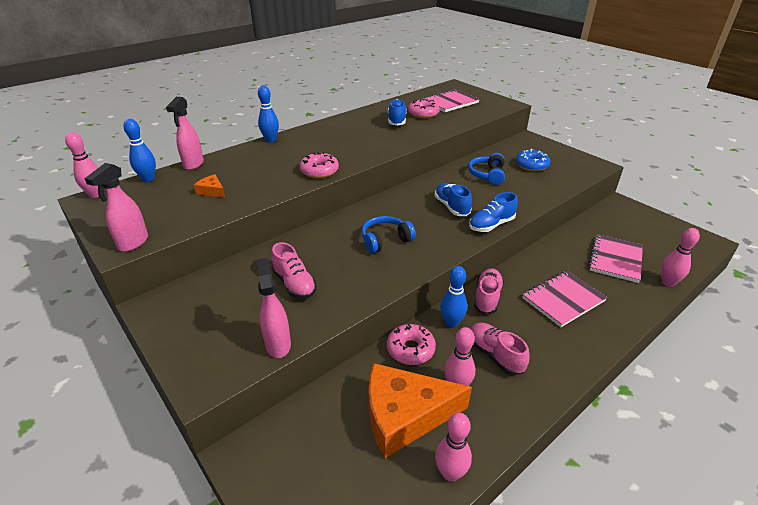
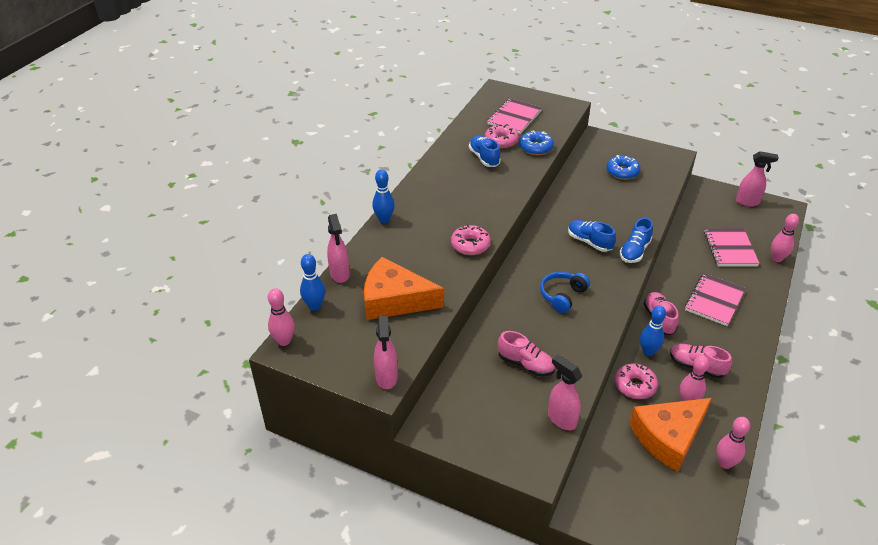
camera: 25 degrees left, 5 degrees up
orange cheese [194,174,225,198] -> orange cheese [364,257,444,320], size x2.39
blue headphones [468,153,505,185] -> none
none -> blue donut [519,131,554,155]
none -> pink spray bottle [736,151,779,206]

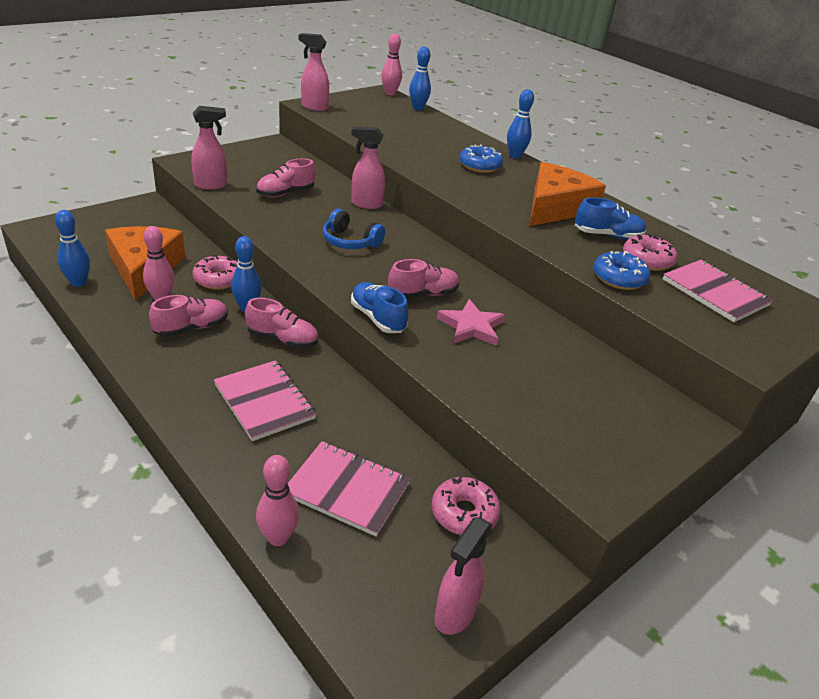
camera: 110 degrees right, 5 degrees down
pink spray bottle [327,214,350,283] -> pink spray bottle moved to [351,127,385,209]
orange cheese [364,257,444,320] -> orange cheese moved to [530,162,606,226]
pink donut [451,225,491,255] -> pink donut moved to [432,476,501,535]
blue headphones [540,272,590,313] -> blue headphones turned 150 degrees clockwise [323,209,385,249]
blue shoe [568,220,616,252] -> pink shoe [388,259,459,299]
blue donut [606,155,641,180] -> blue donut moved to [459,144,503,173]
pink bowling pin [717,417,750,469] -> blue bowling pin [55,210,90,287]
none -> pink star [437,299,505,346]

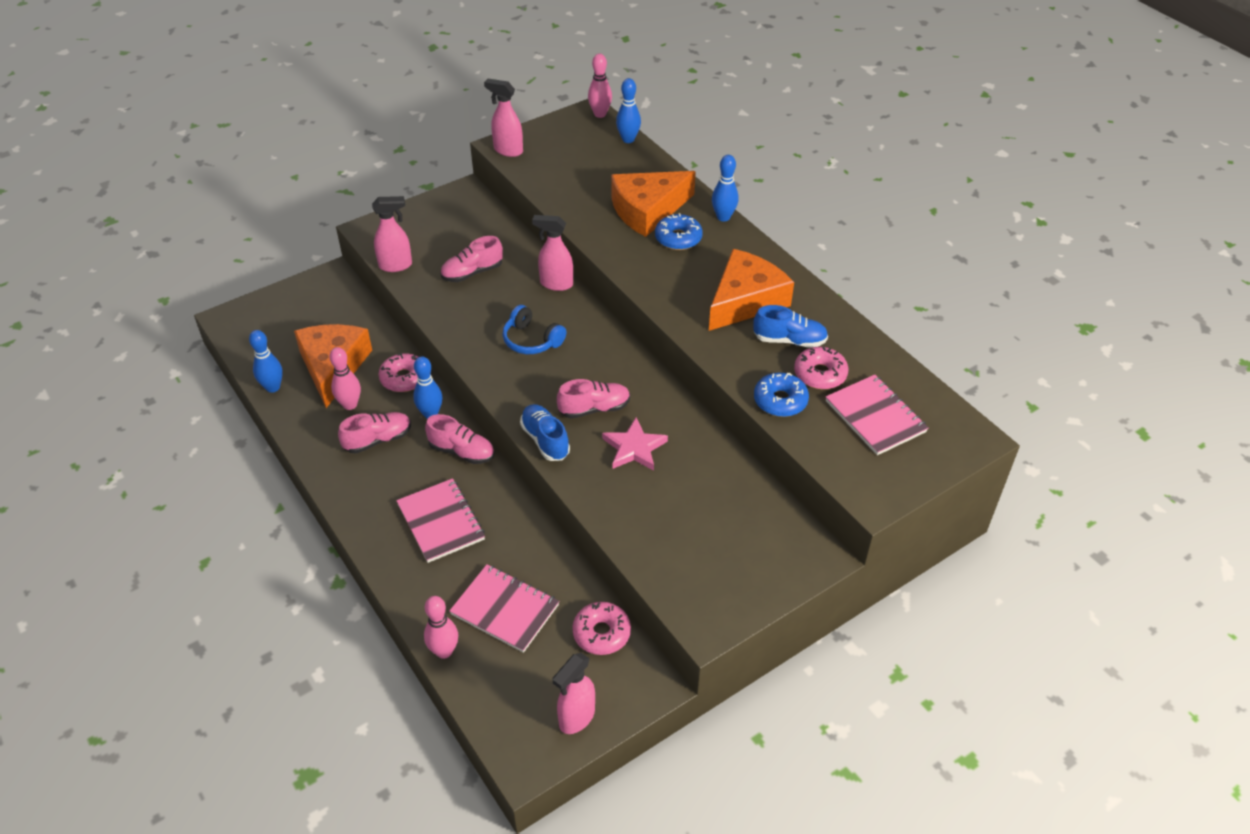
camera: 10 degrees right, 10 degrees up
none -> orange cheese [611,171,696,237]

